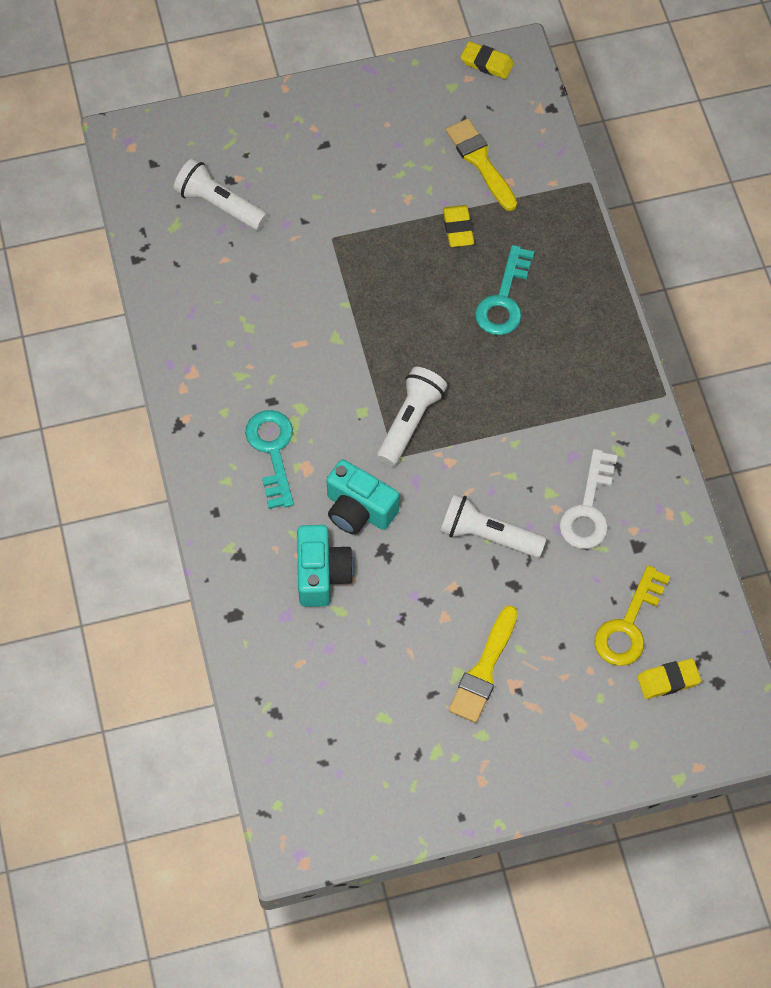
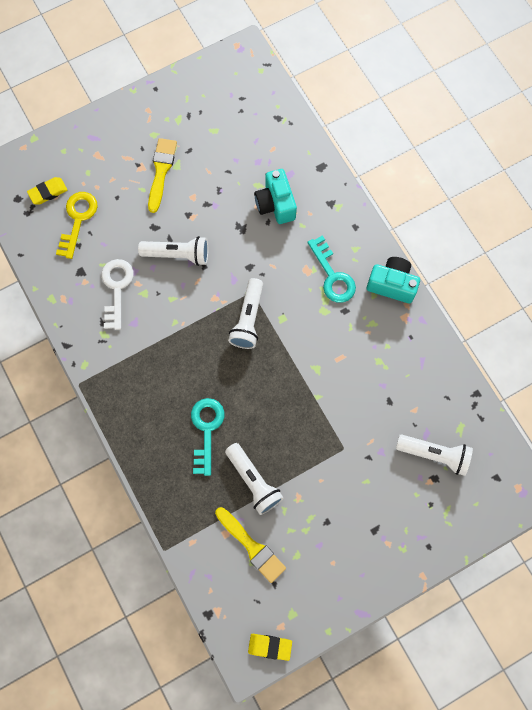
camera: 165 degrees right, 10 degrees up
turquoise camera [327,459,399,535] -> turquoise camera moved to [367,257,420,303]
yellow eraser [443,205,474,247] -> white flashlight [225,443,284,515]

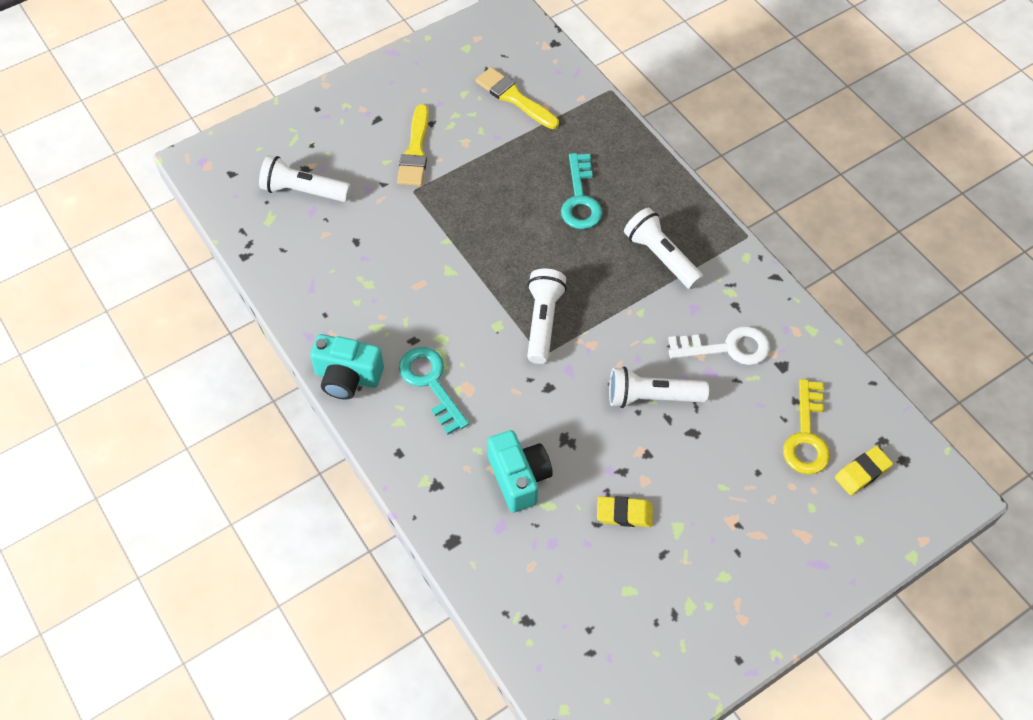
camera: 175 degrees right, 15 degrees down
white key [101,259,134,330] -> white key turned 90 degrees counterclockwise [668,326,770,365]
yellow brush [148,138,177,213] -> yellow brush moved to [397,104,429,186]
white flashlight [225,443,284,515] -> white flashlight moved to [624,208,703,289]
yellow eraser [248,634,292,661] -> yellow eraser moved to [597,496,653,527]

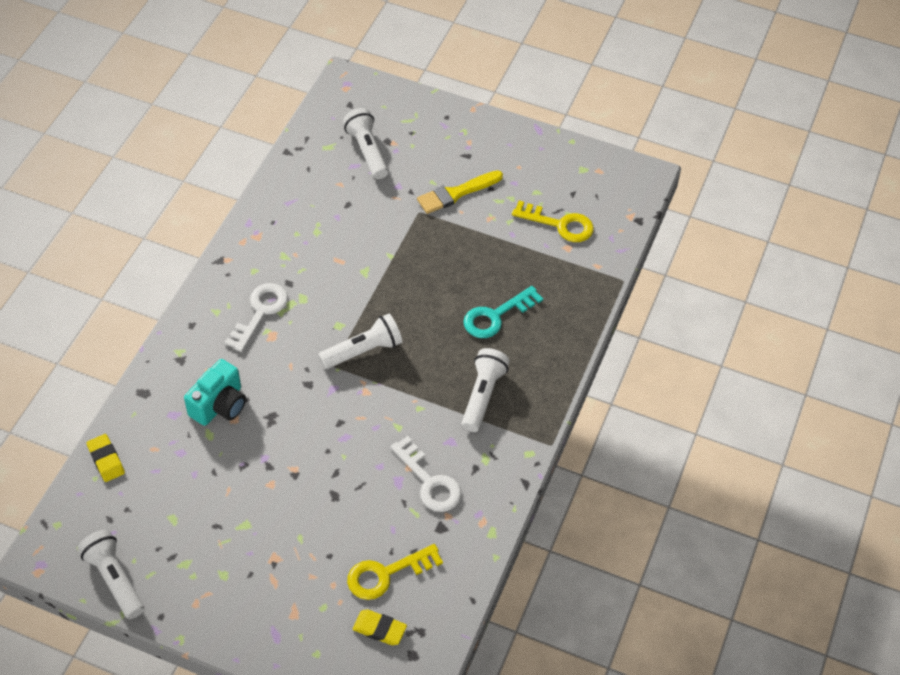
camera: 55 degrees right, 5 degrees down
turquoise camera [310,334,384,400] -> none
turquoise key [399,347,469,435] -> white key [225,283,288,352]
yellow brush [475,67,559,129] -> yellow key [512,201,594,242]
yellow eraser [597,496,653,527] -> yellow eraser moved to [86,434,125,482]
white flashlight [609,367,709,408] -> white flashlight moved to [78,529,144,619]

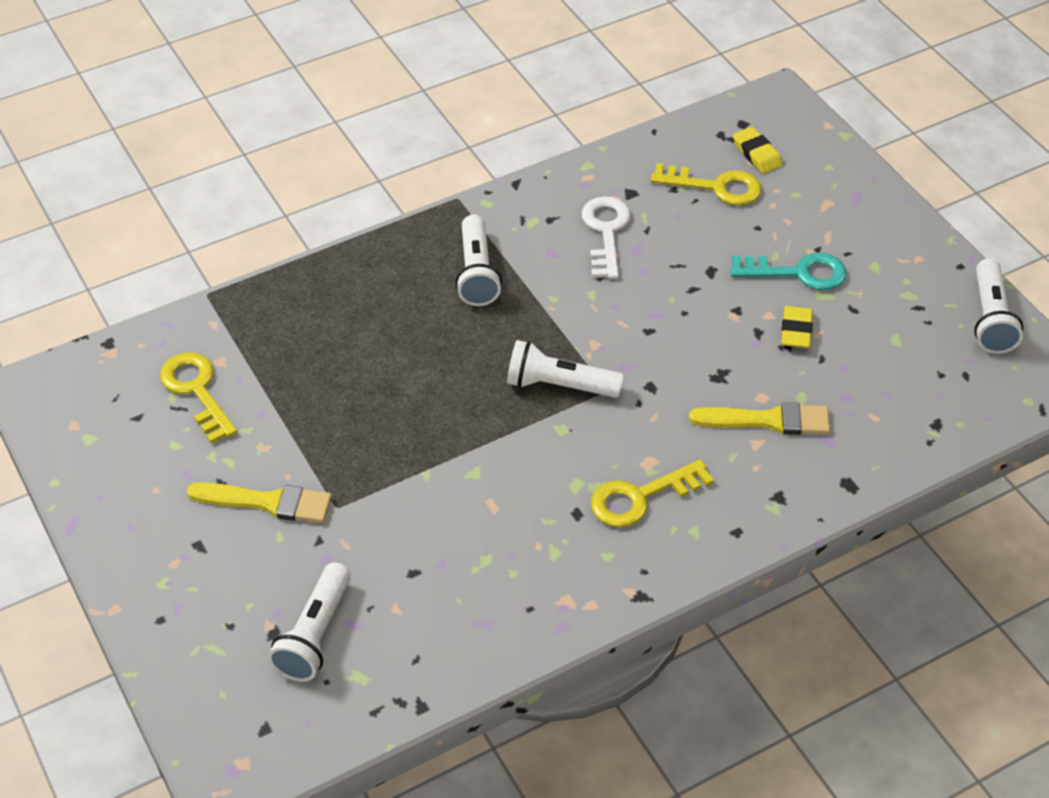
camera: 140 degrees left, 5 degrees down
yellow eraser [86,434,125,482] -> yellow eraser moved to [781,306,813,348]
turquoise camera [184,359,246,426] -> yellow brush [689,402,830,435]
white key [225,283,288,352] -> yellow key [591,459,714,527]
white flashlight [462,348,510,432] -> white flashlight turned 60 degrees counterclockwise [455,215,502,306]
turquoise key [463,286,543,338] -> turquoise key moved to [730,253,847,290]

